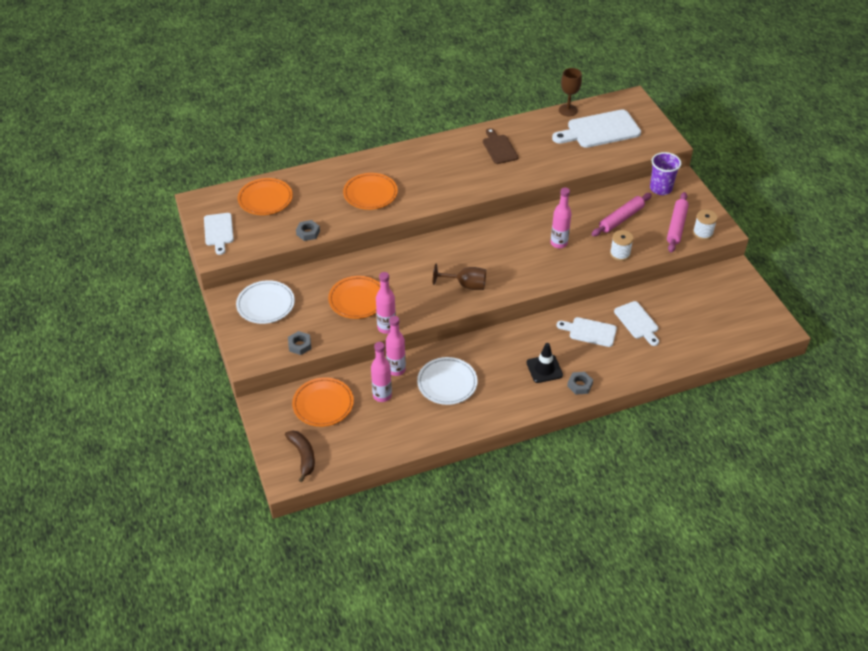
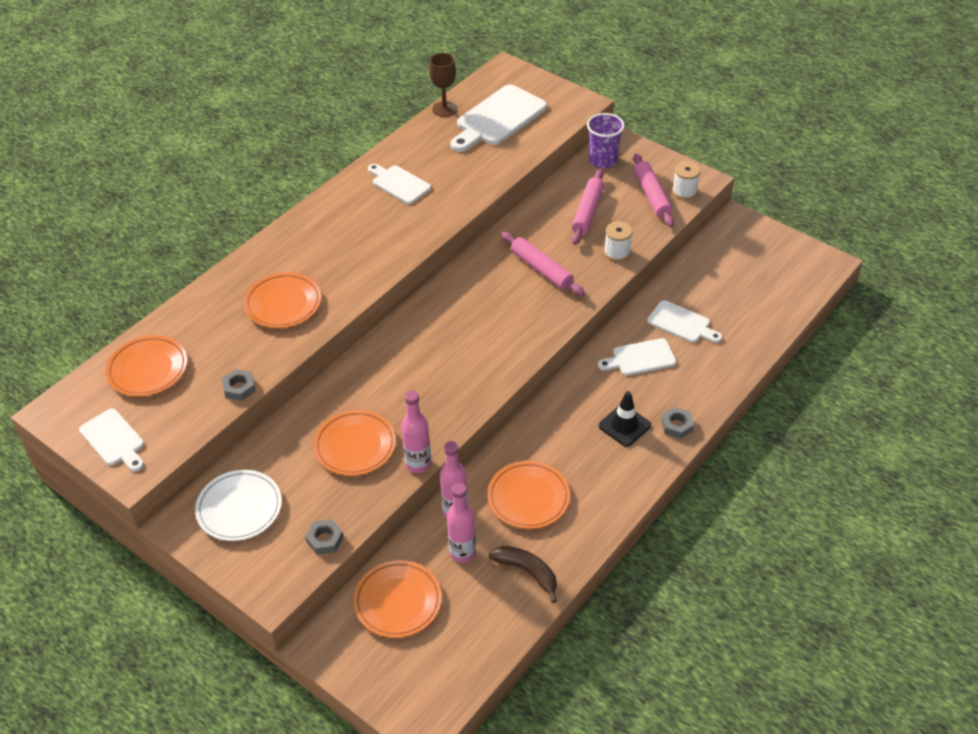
camera: 30 degrees left, 0 degrees up
brown banana [285,430,315,482] -> brown banana moved to [489,546,557,603]
white plate [417,357,478,405] -> orange plate [487,461,570,529]
brown goblet [433,263,486,290] -> none
brown cutting board [483,128,518,164] -> white cutting board [368,164,431,204]
pink bottle [550,187,571,248] -> pink rolling pin [501,231,585,296]

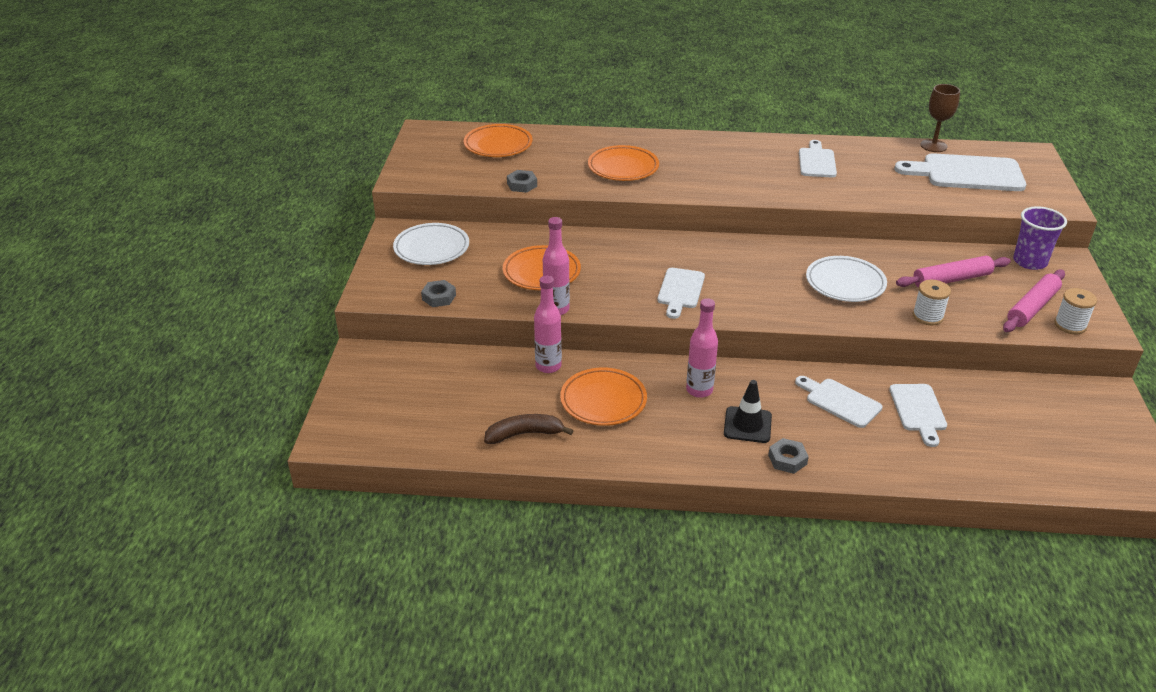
camera: 55 degrees right, 10 degrees down
white cutting board [79,409,144,472] -> white cutting board moved to [657,268,705,319]
orange plate [353,560,442,638] -> none
pink bottle [447,483,476,563] -> pink bottle moved to [686,298,718,398]
brown banana [489,546,557,603] -> brown banana turned 105 degrees counterclockwise [484,414,574,444]
pink rolling pin [501,231,585,296] -> white plate [806,256,887,302]

